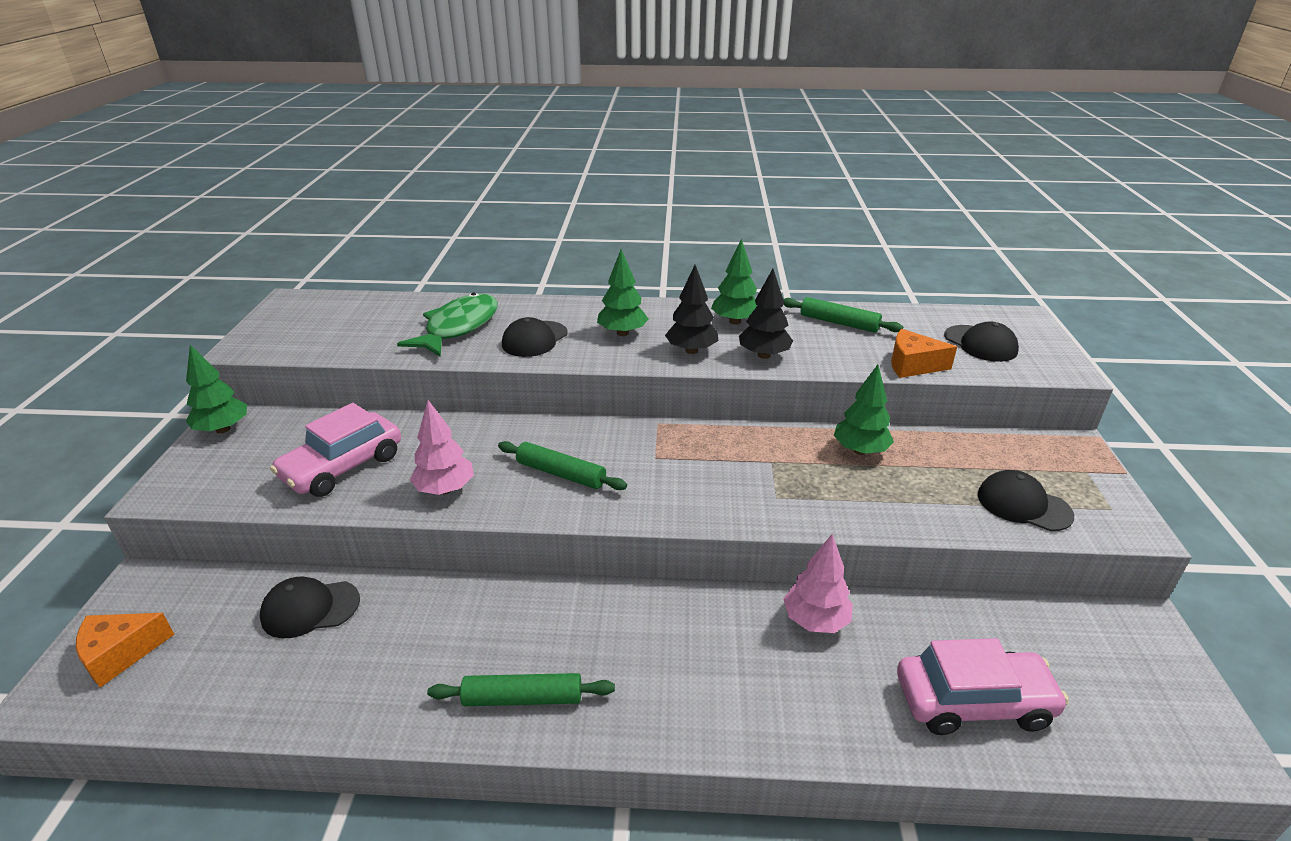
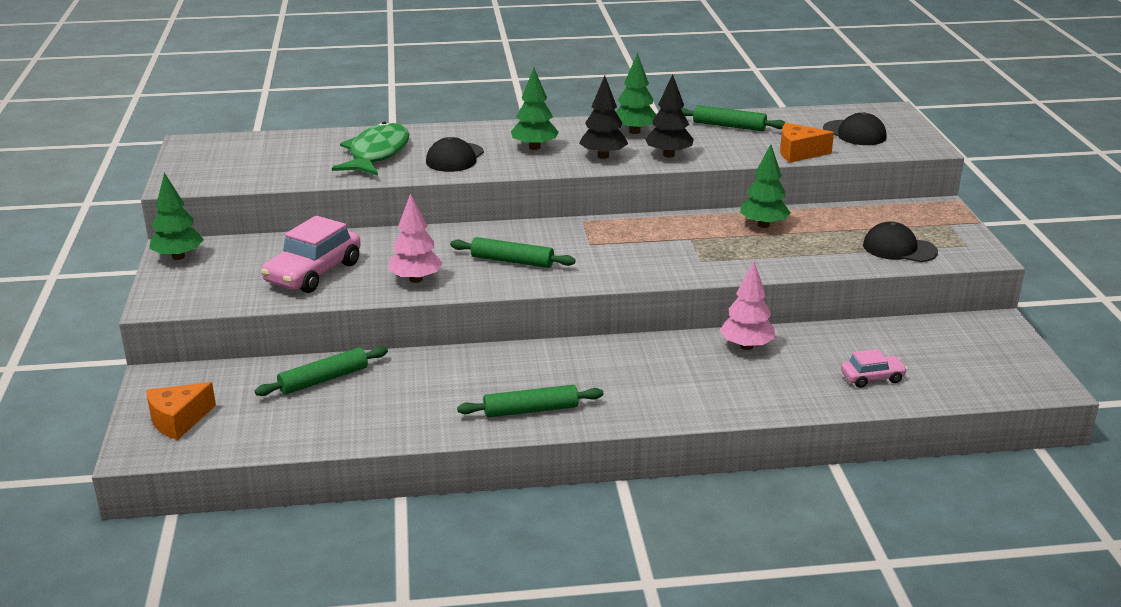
camera: 10 degrees left, 5 degrees down
black cap [260,576,360,638] -> green rolling pin [255,346,388,396]
pink car [897,638,1069,735] -> pink car [841,349,907,388], size x0.54

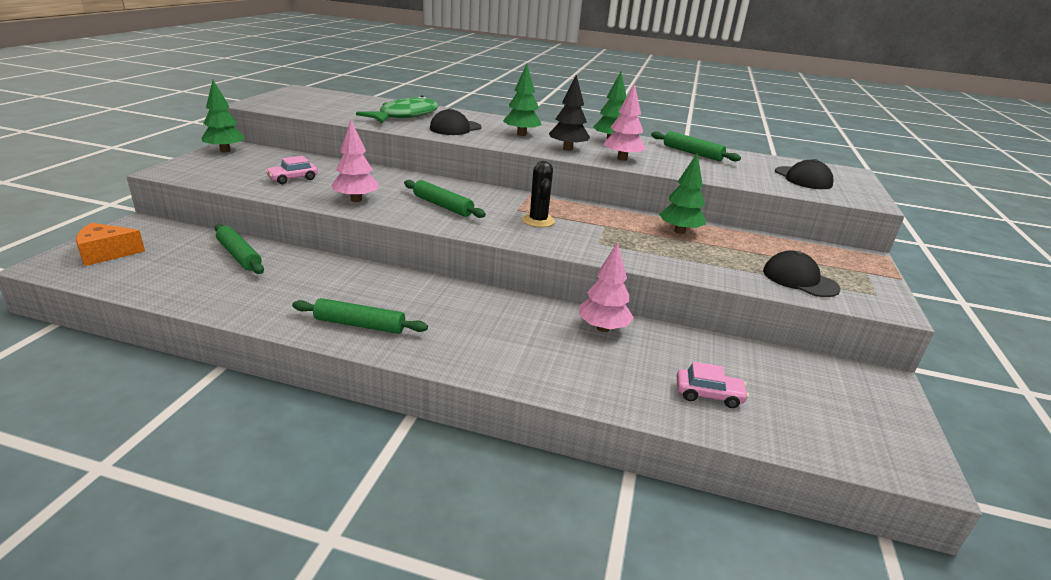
camera: 20 degrees right, 0 degrees up
green rolling pin [255,346,388,396] -> green rolling pin turned 60 degrees clockwise [215,224,264,274]
pink car [261,215,361,293] -> pink car [266,156,318,184], size x0.54
black tree [645,74,694,158] -> pink tree [603,83,646,161]
orange cheese [780,123,834,163] -> none
none -> black cactus [522,161,555,227]

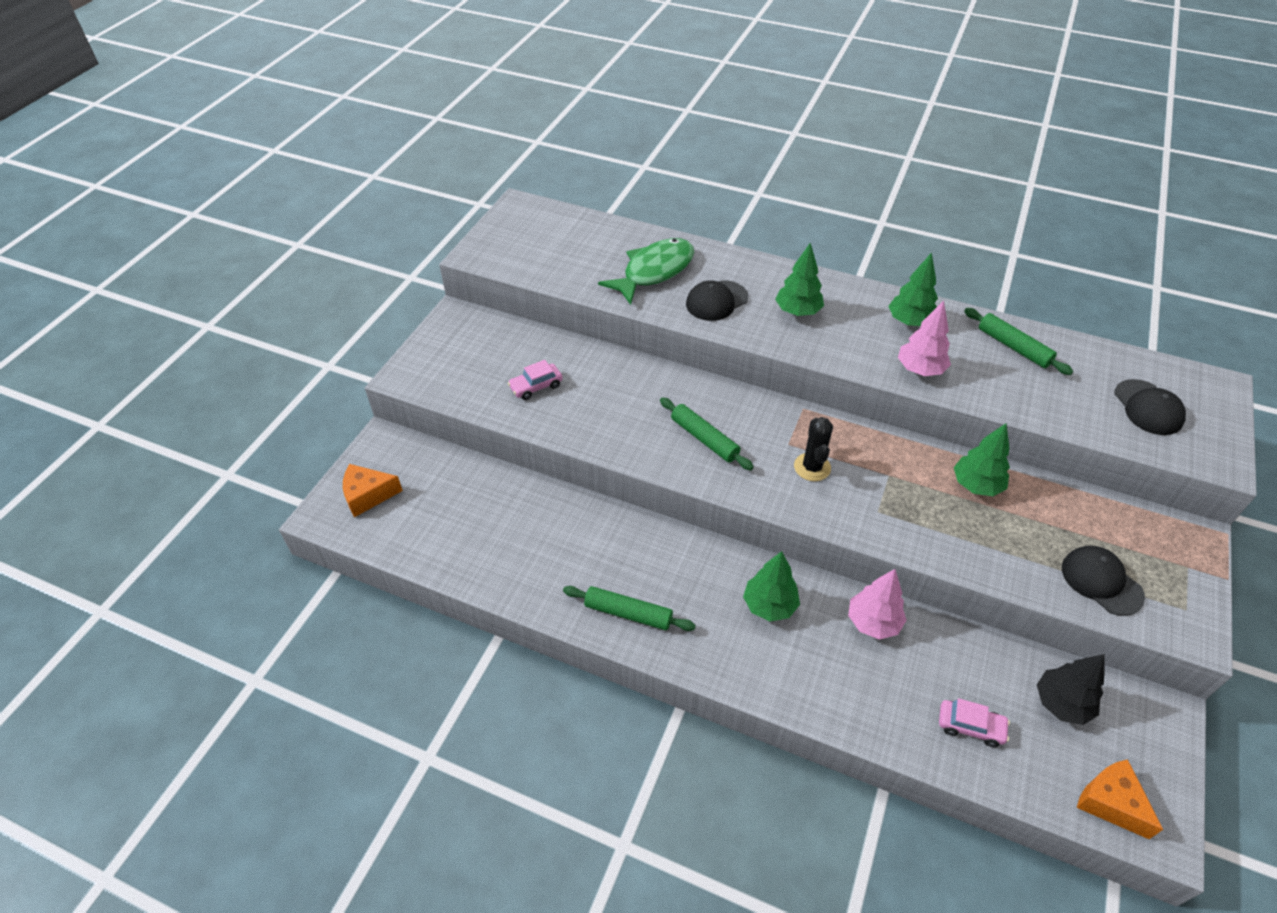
camera: 10 degrees right, 20 degrees up
green tree [202,80,245,152] -> green tree moved to [743,551,800,622]
green rolling pin [215,224,264,274] -> none
pink tree [331,120,379,202] -> none
black tree [549,75,590,151] -> black tree moved to [1037,654,1104,725]
none -> orange cheese [1077,759,1163,839]

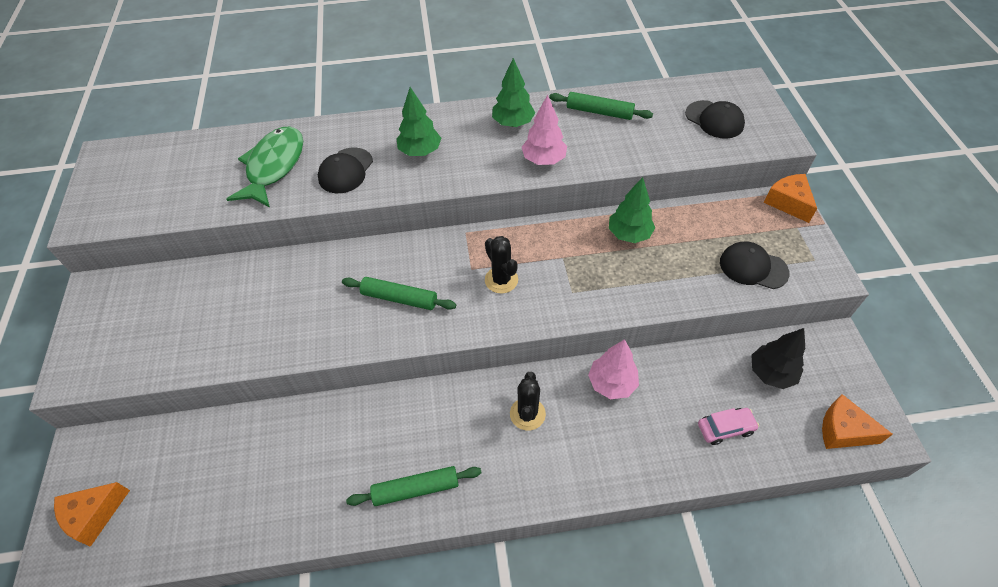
camera: 30 degrees left, 5 degrees up
pink car [508,360,563,400] -> none
green tree [743,551,800,622] -> black cactus [510,372,546,431]
none -> orange cheese [764,174,817,223]

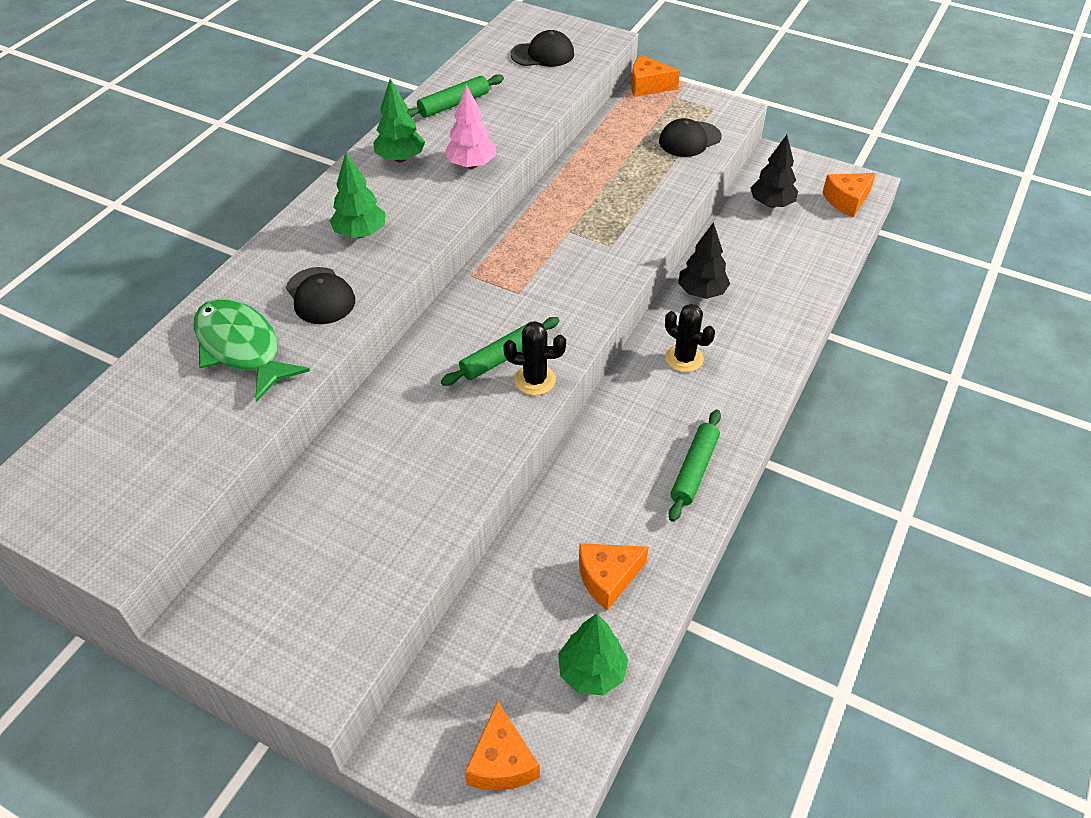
camera: 55 degrees left, 5 degrees down
black cactus [485,236,518,293] -> black cactus moved to [503,321,566,395]
pink tree [588,339,639,399] -> black tree [678,222,730,299]
green tree [609,177,655,243] -> green tree moved to [558,614,628,695]
pink car [698,408,759,445] -> none
none -> orange cheese [579,543,649,610]

